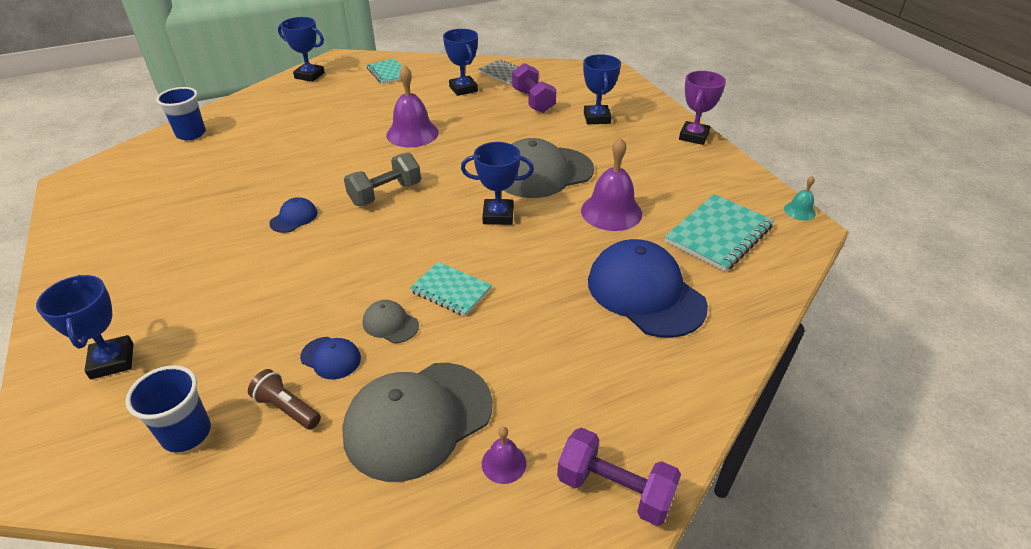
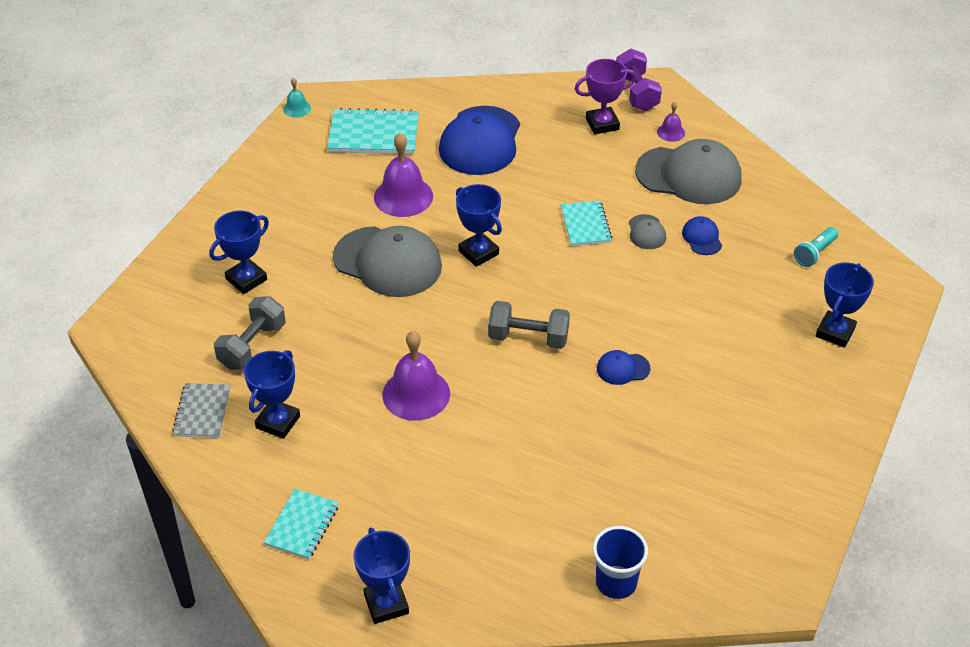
camera: 130 degrees left, 5 degrees up
blue cup [125,365,211,453] -> turquoise flashlight [794,227,838,267]
brown flashlight [248,369,321,430] -> none
purple dumbbell [512,63,556,113] -> grey dumbbell [214,296,286,370]
purple trophy [679,71,726,145] -> purple trophy moved to [575,59,636,134]

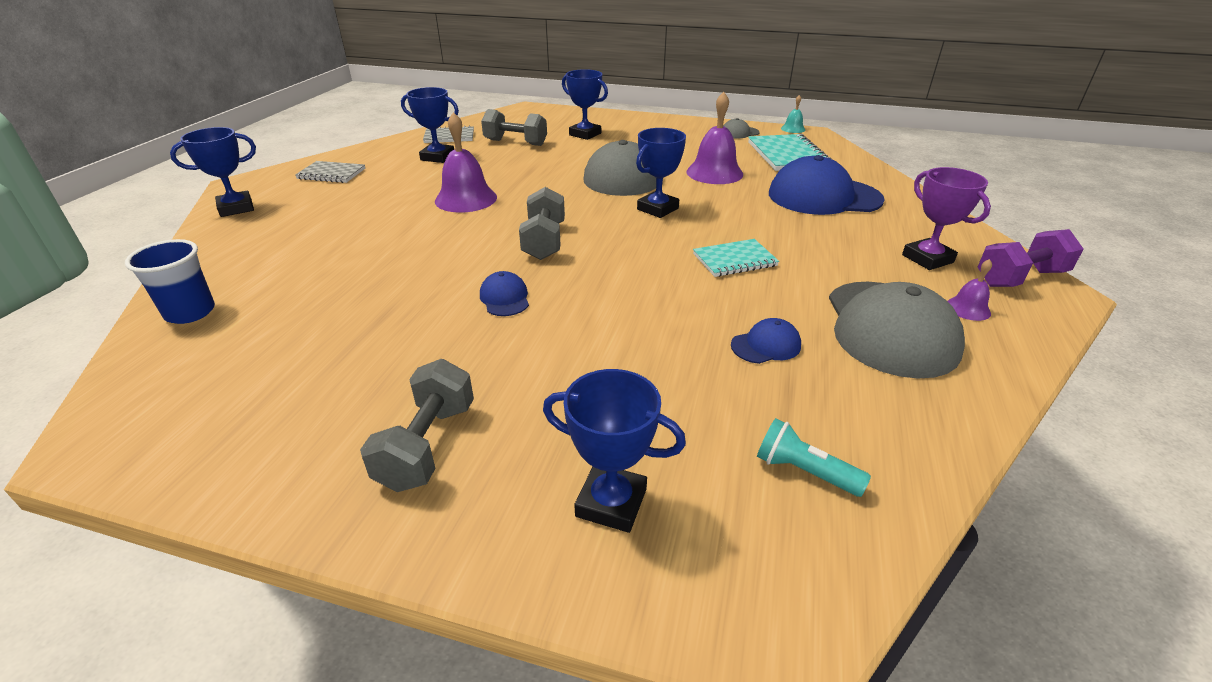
camera: 80 degrees right, 10 degrees down
turquoise notebook [264,489,339,560] -> grey notebook [295,161,365,183]
grey cap [629,214,666,249] -> grey cap moved to [723,118,760,139]
none -> grey dumbbell [360,359,474,492]

